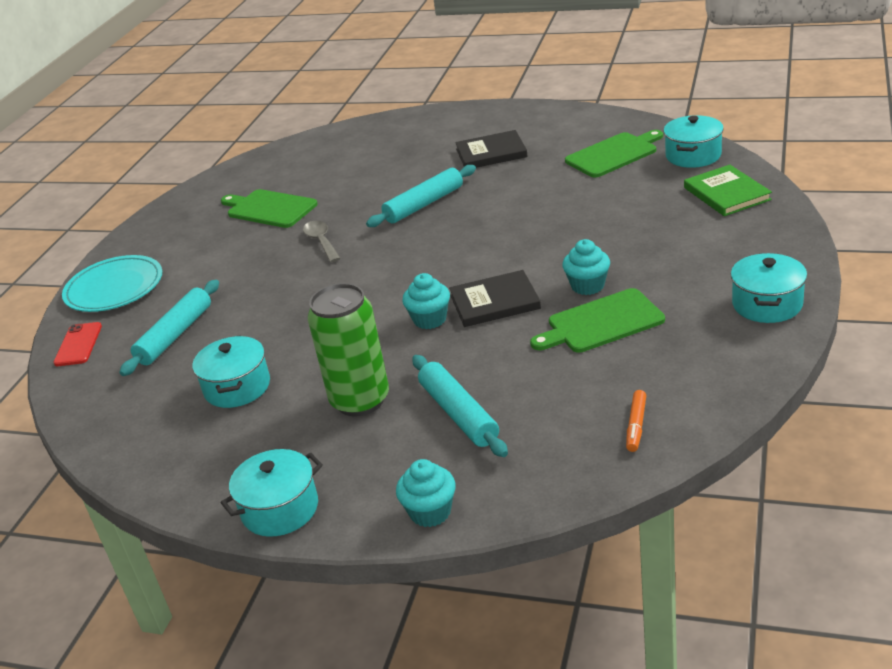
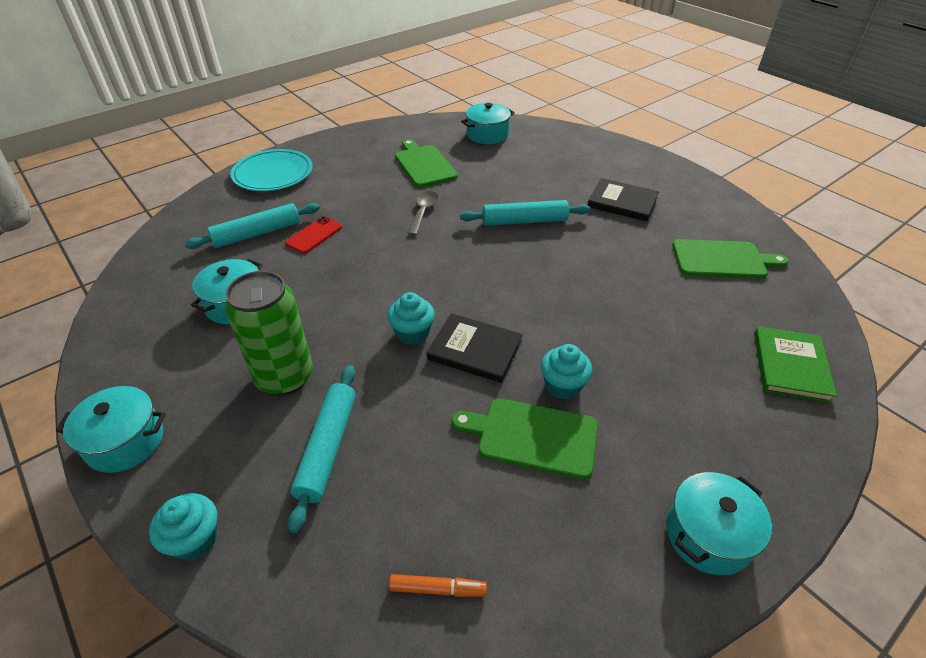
camera: 30 degrees right, 10 degrees up
red phone [53,322,102,366] -> red phone moved to [285,216,342,254]
orange marker [626,390,646,452] -> orange marker turned 135 degrees counterclockwise [389,574,487,597]
turquoise pot [663,115,724,168] -> turquoise pot moved to [461,103,515,144]

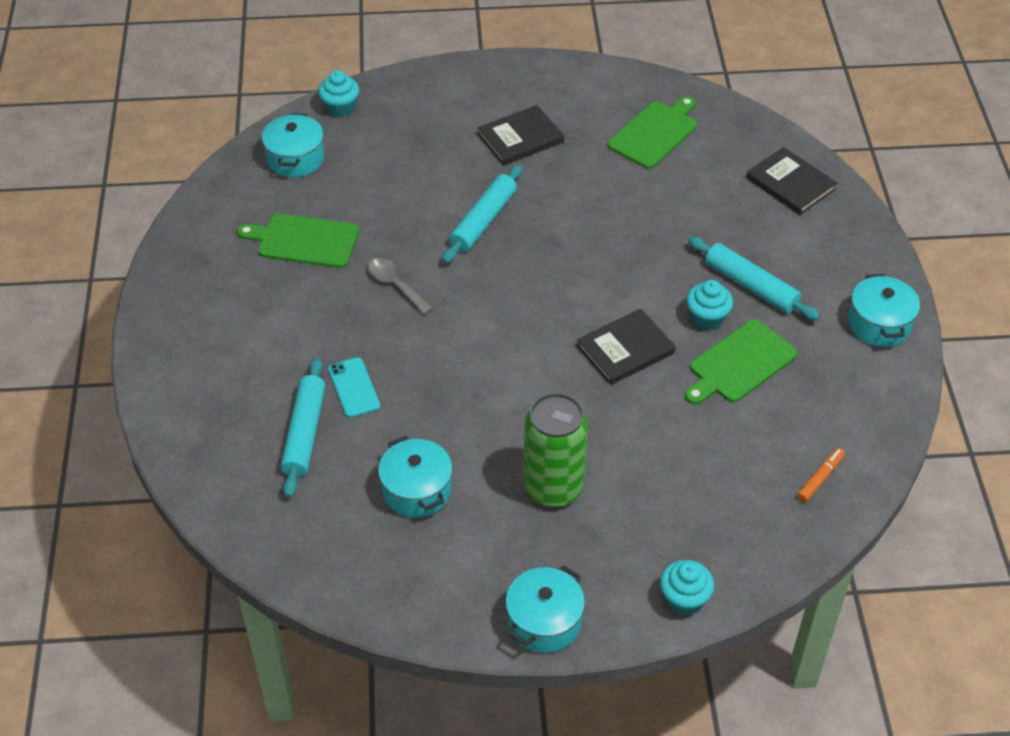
camera: 55 degrees left, 5 degrees up
turquoise plate [231,149,313,191] -> none
red phone [285,216,342,254] -> turquoise phone [328,357,380,418]
turquoise rolling pin [288,365,356,533] -> turquoise rolling pin moved to [688,237,820,320]
turquoise cupcake [387,292,435,345] -> turquoise cupcake moved to [318,70,359,118]
green book [754,327,837,403] -> black book [746,147,837,215]

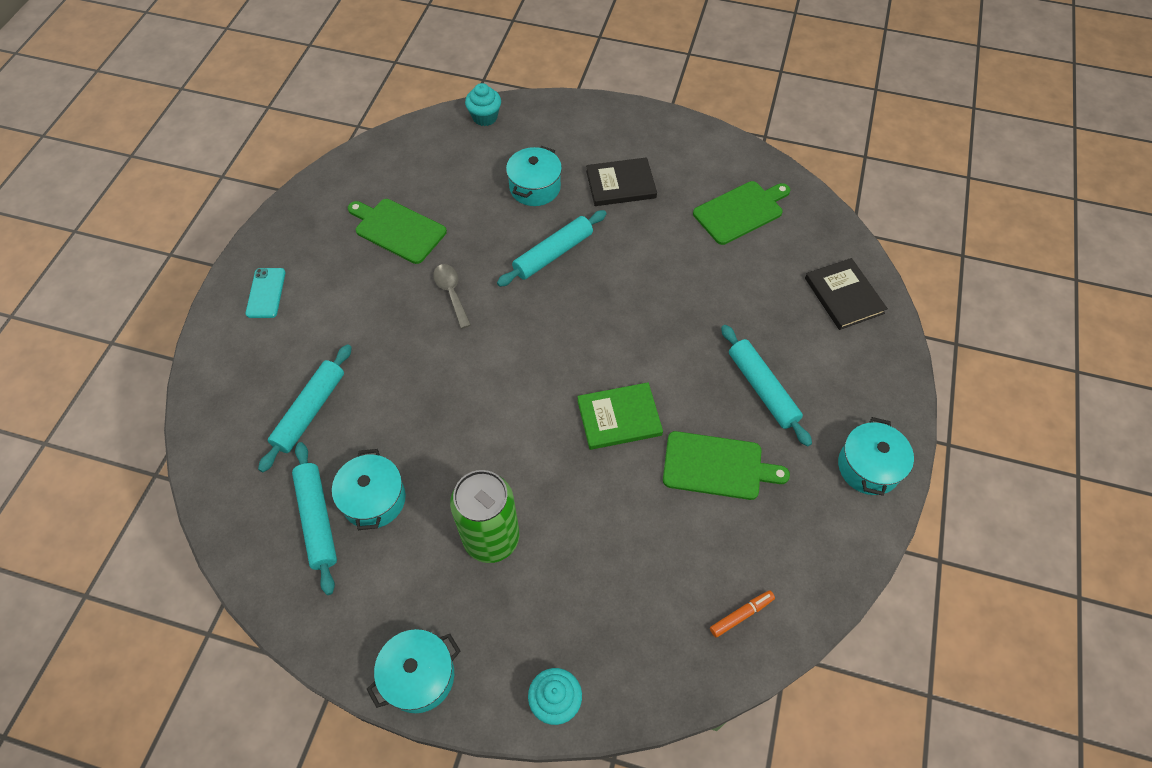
camera: 20 degrees right, 10 degrees up
turquoise pot [262,113,324,177] -> turquoise pot moved to [506,146,562,206]
turquoise phone [328,357,380,418] -> turquoise phone moved to [246,268,286,318]
black book [577,308,676,385] -> green book [577,382,663,450]
green cutting board [685,319,798,405] -> green cutting board turned 150 degrees counterclockwise [663,431,790,500]
turquoise cupcake [686,280,733,331] -> none
none -> turquoise rolling pin [292,442,337,595]

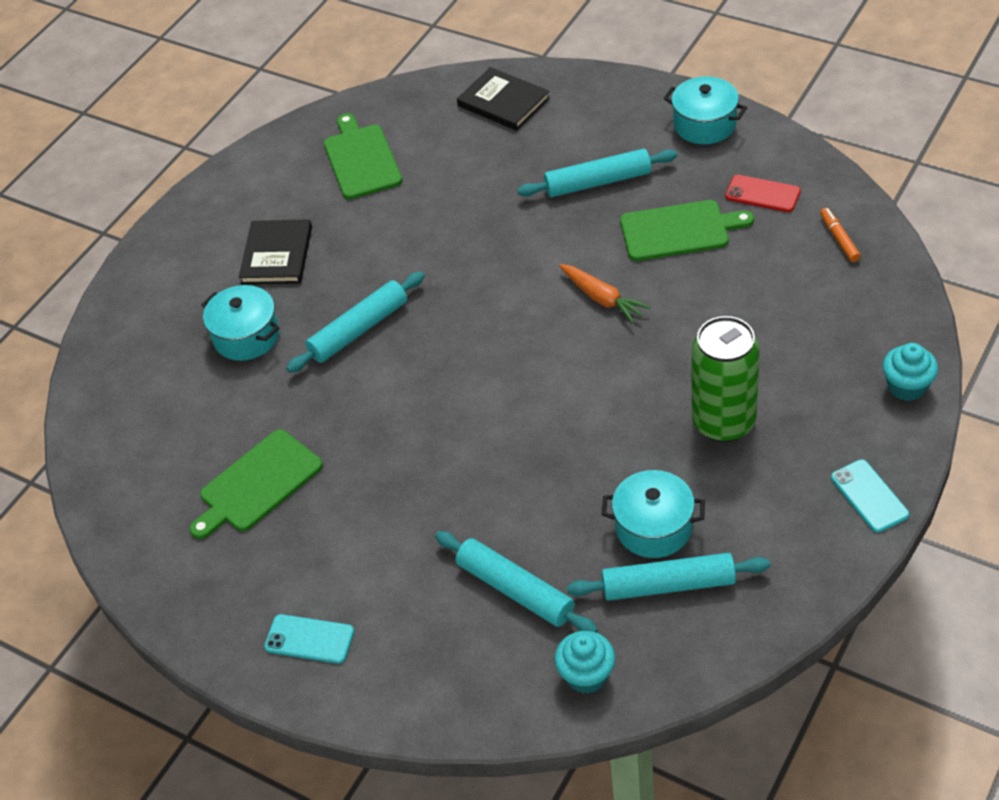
camera: 70 degrees left, 10 degrees down
turquoise pot [367,629,460,713] -> turquoise phone [831,459,909,533]
grey spoon [433,264,471,329] -> none
turquoise cupcake [465,83,501,126] -> turquoise cupcake moved to [555,631,615,694]
turquoise rolling pin [497,210,607,287] -> turquoise rolling pin turned 75 degrees clockwise [286,272,425,373]
green book [577,382,663,450] -> orange carrot [559,264,650,323]
green cutting board [663,431,790,500] -> green cutting board turned 60 degrees clockwise [620,200,754,261]
black book [805,258,888,330] -> black book turned 45 degrees clockwise [457,67,550,131]
none -> red phone [725,175,801,212]

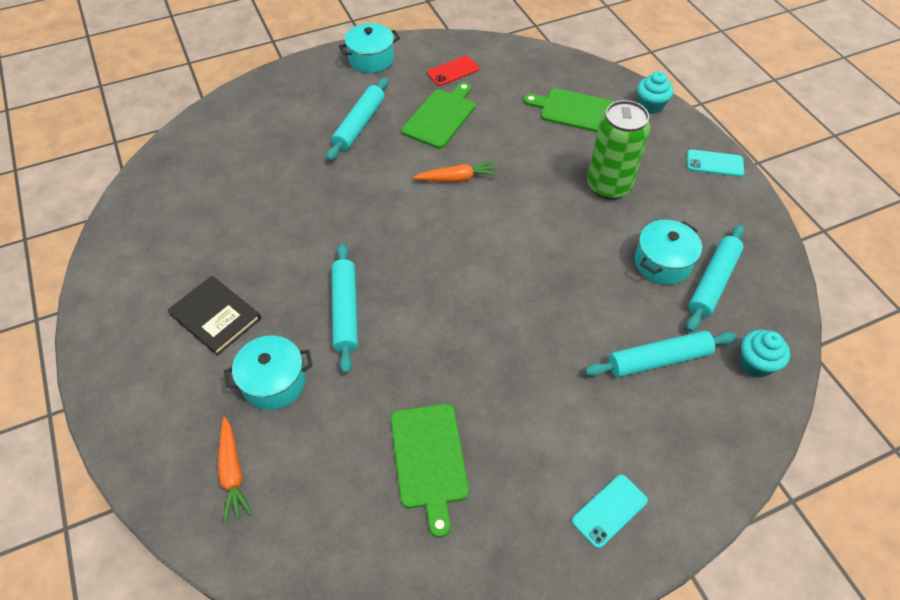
camera: 60 degrees left, 5 degrees up
green cutting board [324,113,402,199] -> green cutting board moved to [523,88,616,132]
black book [457,67,550,131] -> none
orange marker [820,208,861,262] -> none
none -> orange carrot [218,417,253,523]

